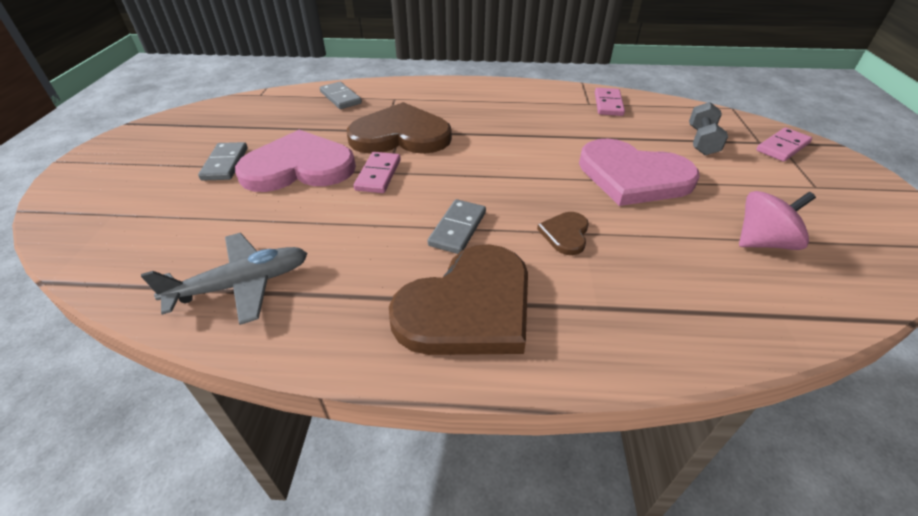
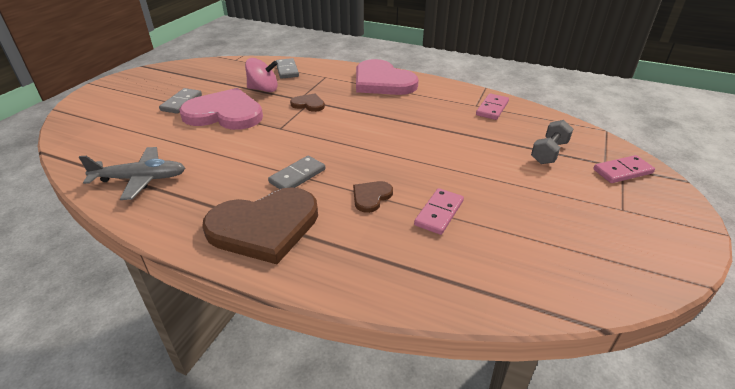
camera: 20 degrees right, 5 degrees down
brown heart [347,102,452,154] -> brown heart [290,93,325,112], size x0.45
pink domino [354,152,401,193] -> pink domino moved to [414,188,464,235]
pink heart [579,139,700,206] -> pink heart moved to [356,59,419,95]
pink spinning top [739,191,816,250] -> pink spinning top moved to [245,58,278,92]

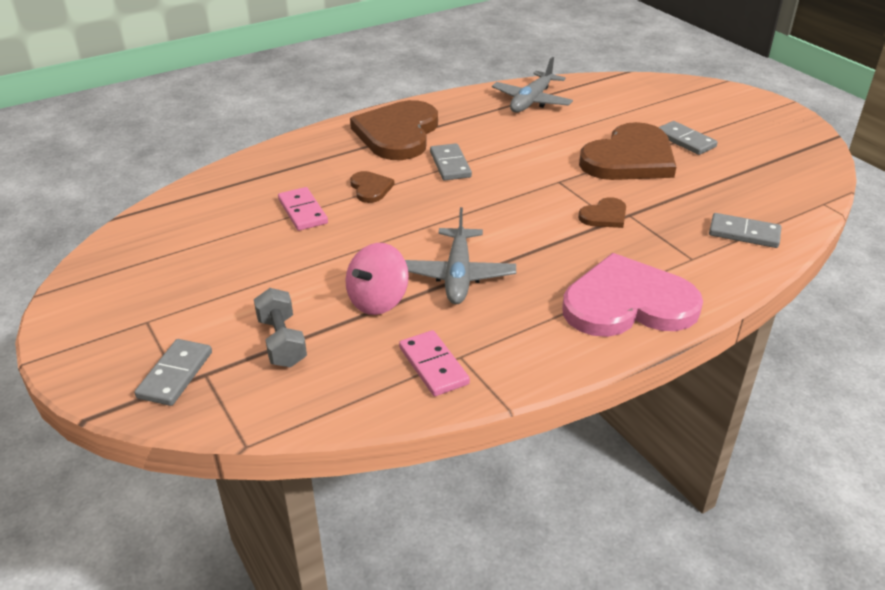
camera: 125 degrees right, 0 degrees up
pink heart [179,88,263,130] -> brown heart [579,122,676,180]
pink spinning top [245,58,278,92] -> pink spinning top moved to [345,243,409,315]
pink domino [593,155,655,183] -> grey domino [134,339,212,406]
none -> grey plane [405,207,516,304]

